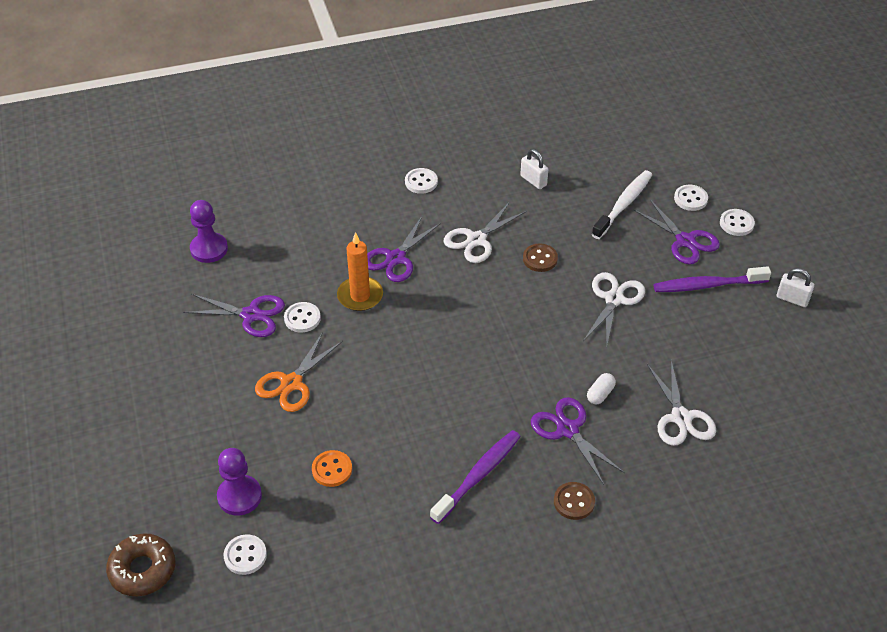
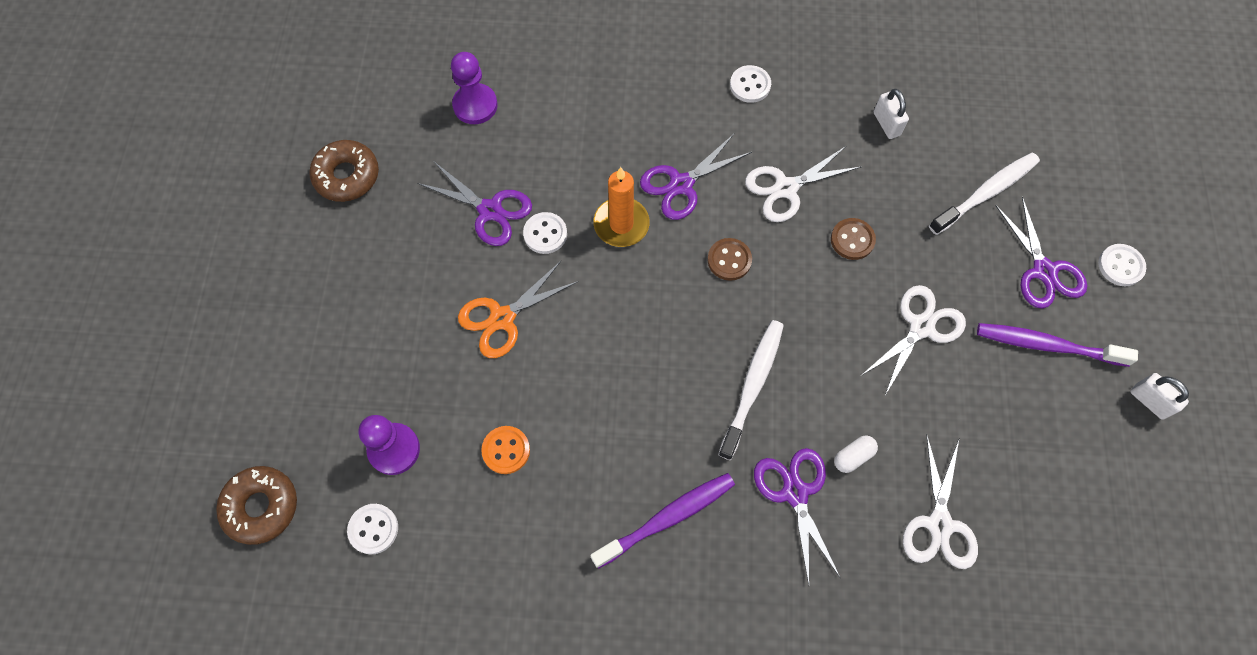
camera: 20 degrees right, 20 degrees up
brown button [554,482,595,520] -> brown button moved to [707,238,752,281]
white button [674,185,708,211] -> none
none -> brown donut [309,140,379,202]
none -> white toothbrush [718,320,784,460]

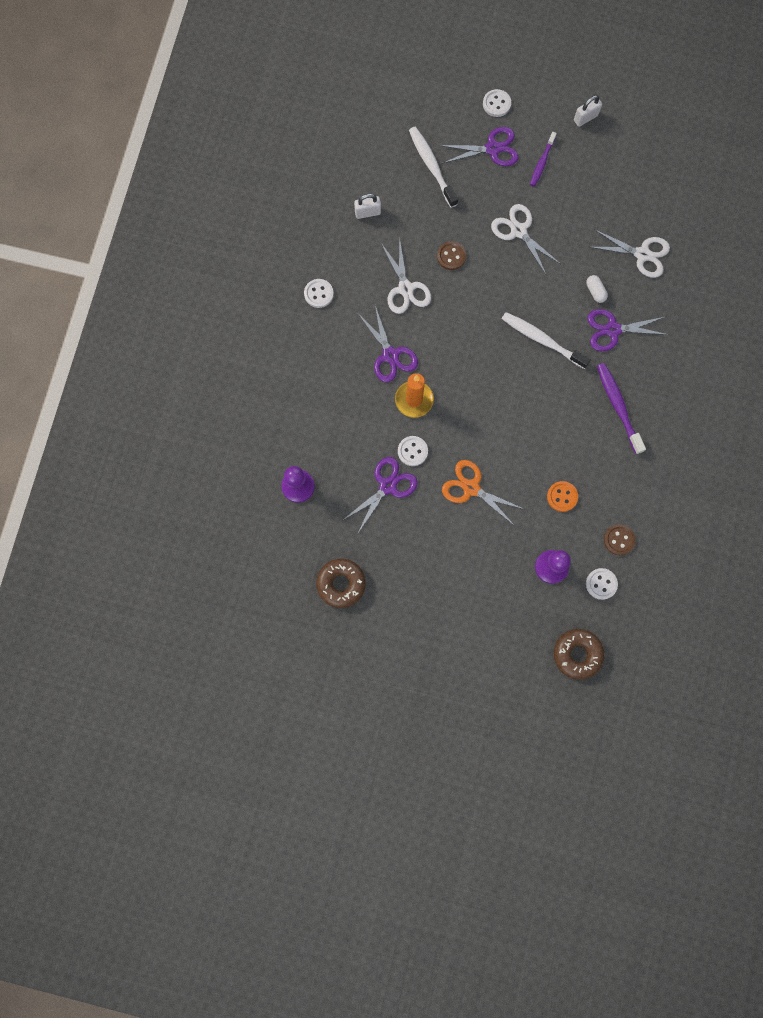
camera: 80 degrees left, 10 degrees up
orange scissors [458,261,579,358] -> orange scissors turned 150 degrees clockwise [442,460,524,526]
brown button [707,238,752,281] -> brown button moved to [604,524,636,555]
purple toothbrush [977,323,1138,367] -> purple toothbrush [530,132,557,187], size x0.63

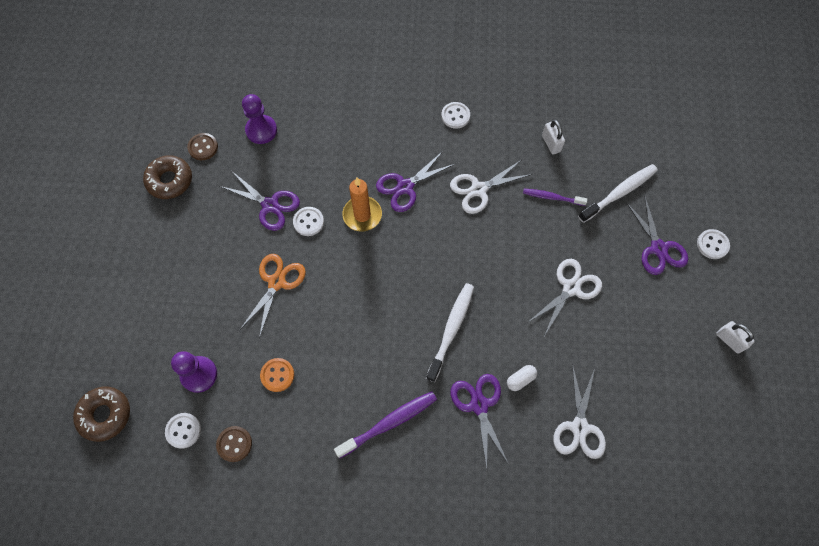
camera: 80 degrees right, 10 degrees down
brown button [437,241,466,270] -> brown button moved to [187,133,218,160]
purple toothbrush [530,132,557,187] -> purple toothbrush moved to [523,189,587,206]

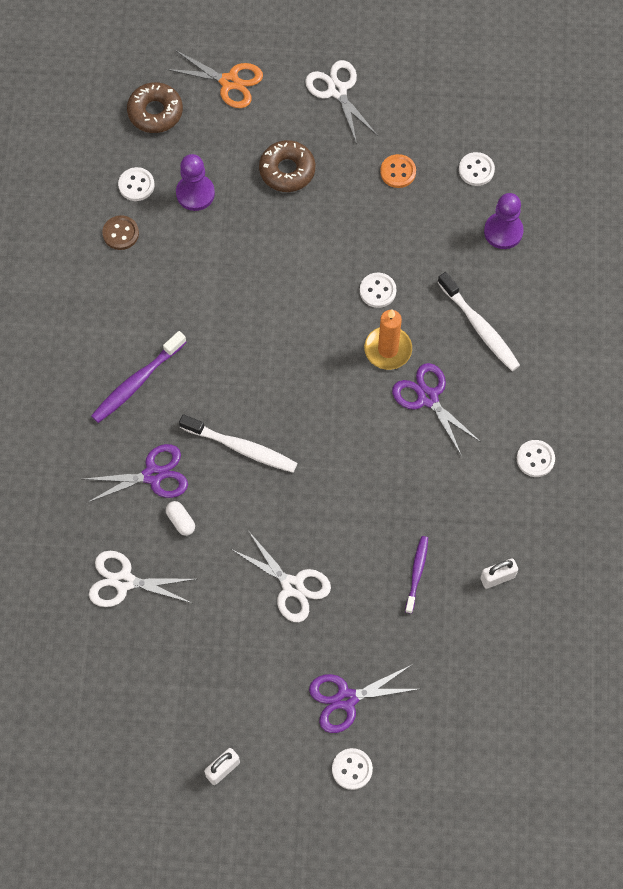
camera: 90 degrees right, 0 degrees up
brown donut [143,155,192,199] -> brown donut moved to [259,140,315,192]
brown button [187,133,218,160] -> white button [459,152,495,186]
purple scissors [220,171,300,231] -> none
orange scissors [240,254,306,338] -> orange scissors moved to [166,50,263,108]
orange button [260,358,294,392] -> orange button moved to [380,154,416,188]
purple toothbrush [334,391,437,458] -> purple toothbrush turned 75 degrees clockwise [91,331,187,423]
white scissors [450,160,532,214] -> white scissors moved to [305,60,378,144]
white toothbrush [578,164,658,223] -> white toothbrush moved to [437,272,520,371]

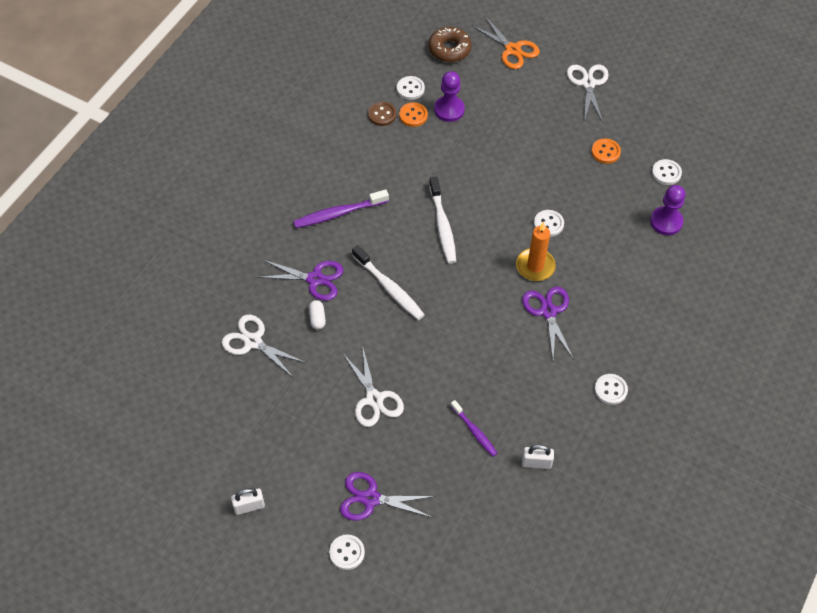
camera: 25 degrees right, 10 degrees down
brown donut [259,140,315,192] -> none
purple toothbrush [405,536,428,614] -> purple toothbrush turned 105 degrees clockwise [451,400,497,457]
white toothbrush [437,272,520,371] -> white toothbrush moved to [429,177,456,264]
none -> orange button [399,102,428,127]

